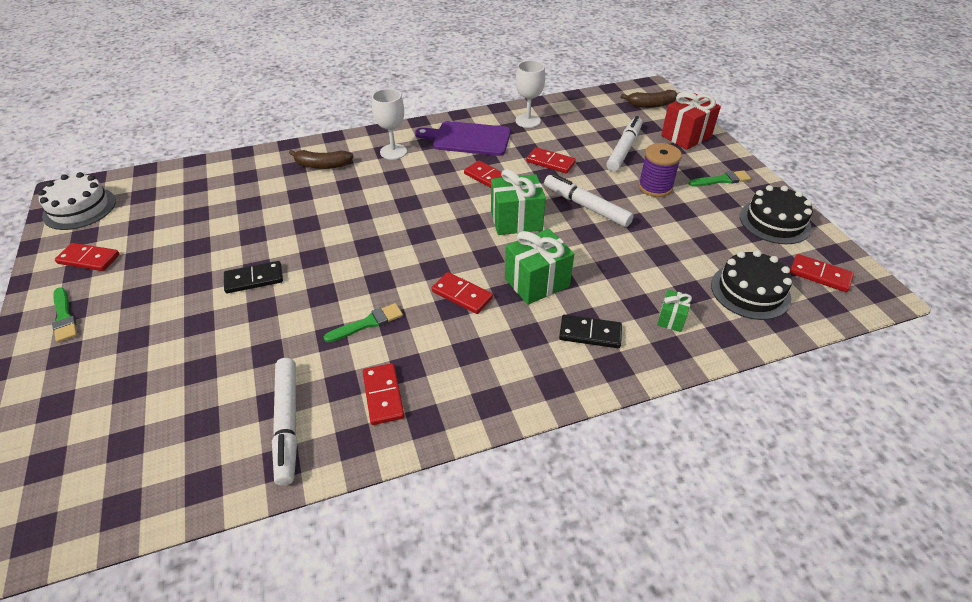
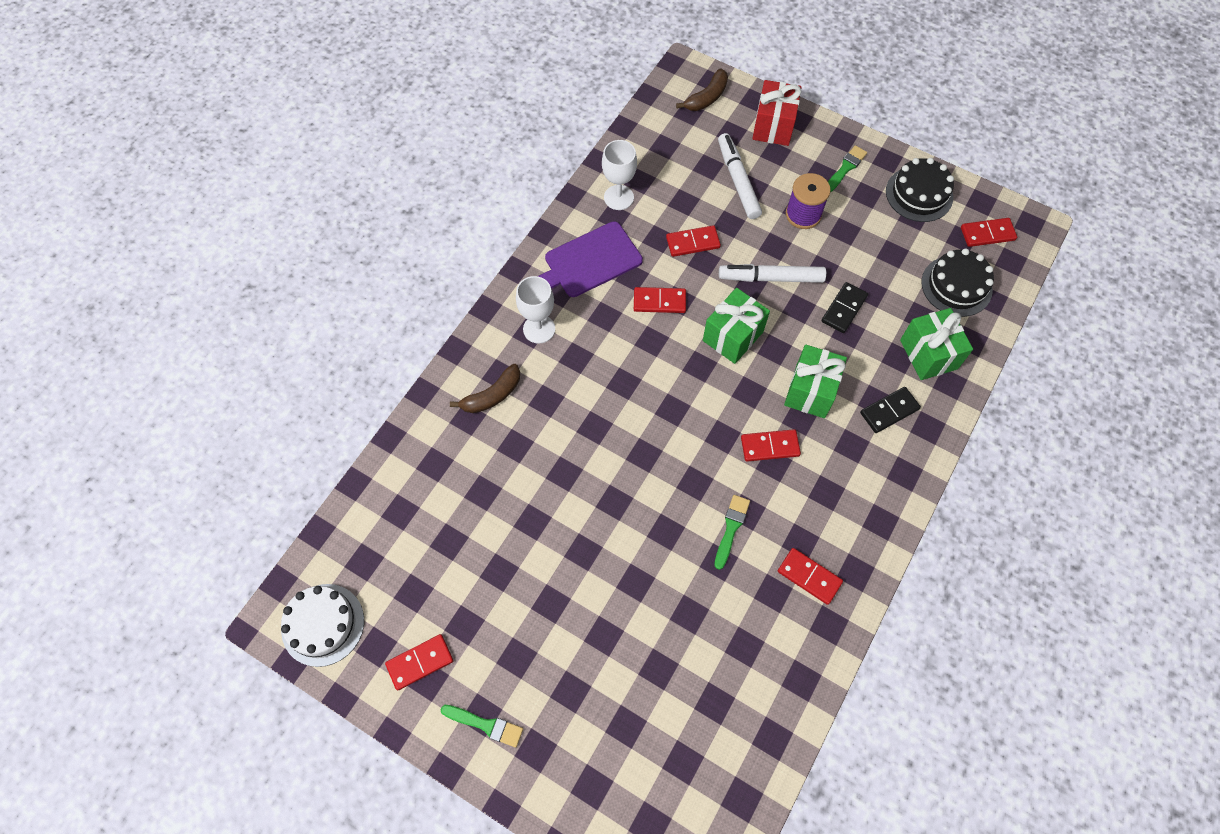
camera: 40 degrees left, 20 degrees up
black domino [224,261,283,293] -> black domino moved to [822,282,868,333]
white marker [272,358,297,486] -> none
green gift [657,290,692,332] -> green gift [900,308,973,380], size x1.90

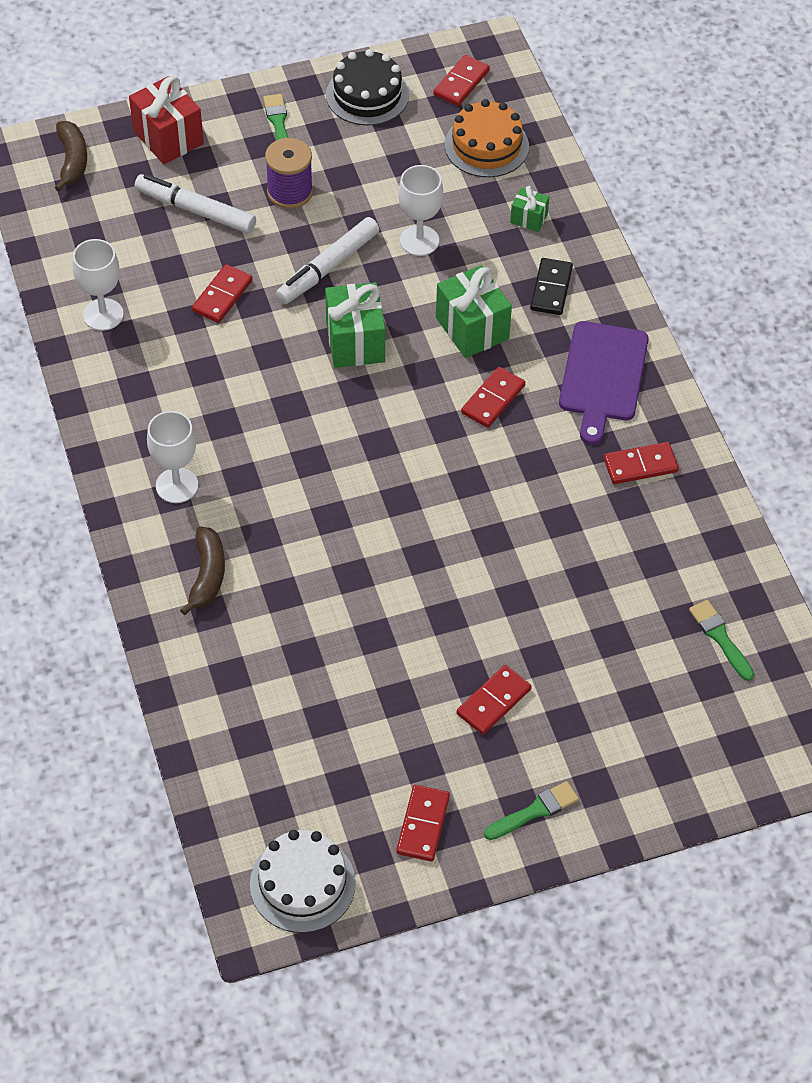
camera: 50 degrees left, 10 degrees down
purple cutting board [538,221,643,297] -> purple cutting board moved to [559,321,649,445]
red domino [634,287,686,313] -> red domino moved to [457,665,531,735]
green brush [714,495,750,570] -> green brush moved to [689,600,754,681]
black domino [822,282,868,333] -> white goblet [398,165,443,256]
green gift [900,308,973,380] -> green gift [510,186,549,232], size x0.53
black cake [921,248,994,317] -> orange cake [445,99,529,177]

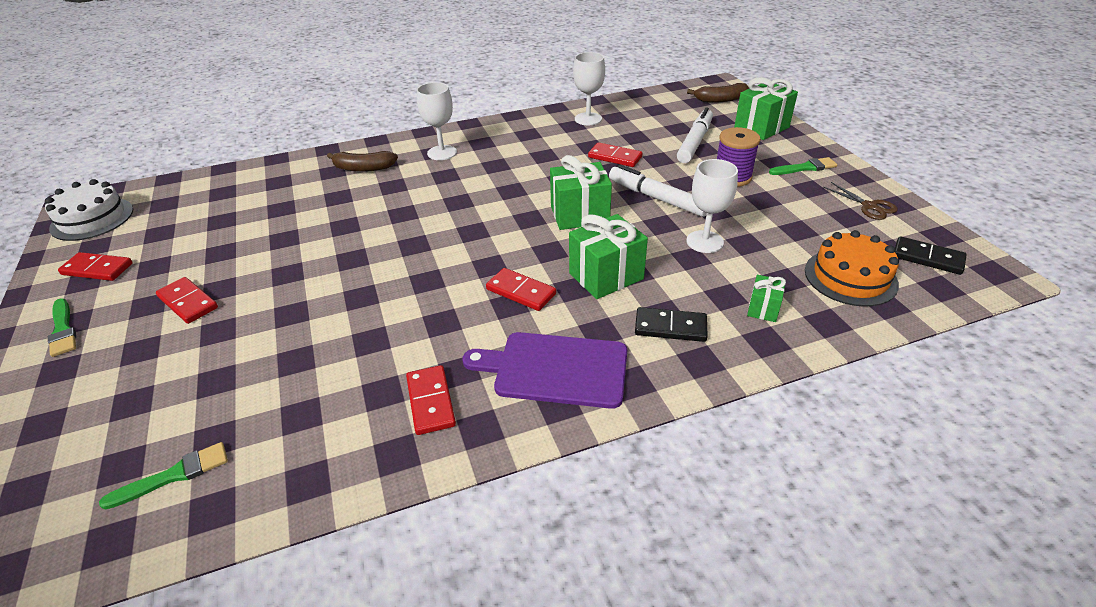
camera: 90 degrees right, 15 degrees down
red gift [129,76,204,164] -> green gift [734,77,798,140]
black cake [326,49,409,126] -> brown scissors [823,182,898,220]
red domino [433,55,490,106] -> black domino [895,236,967,275]

